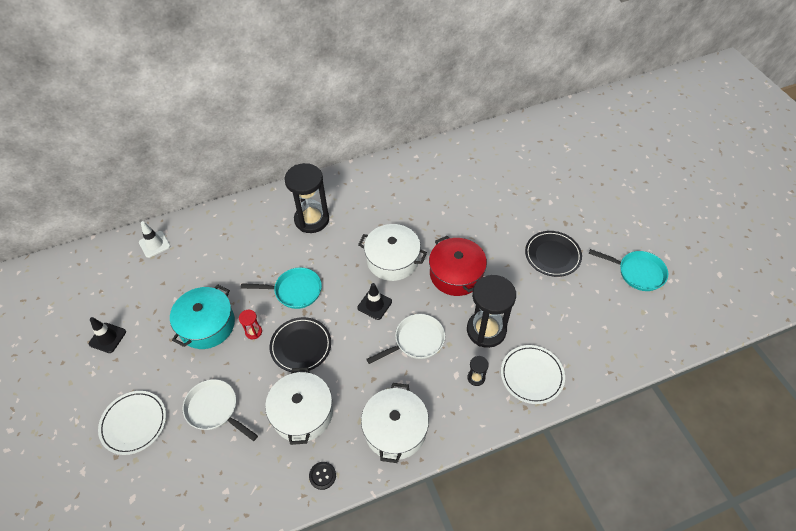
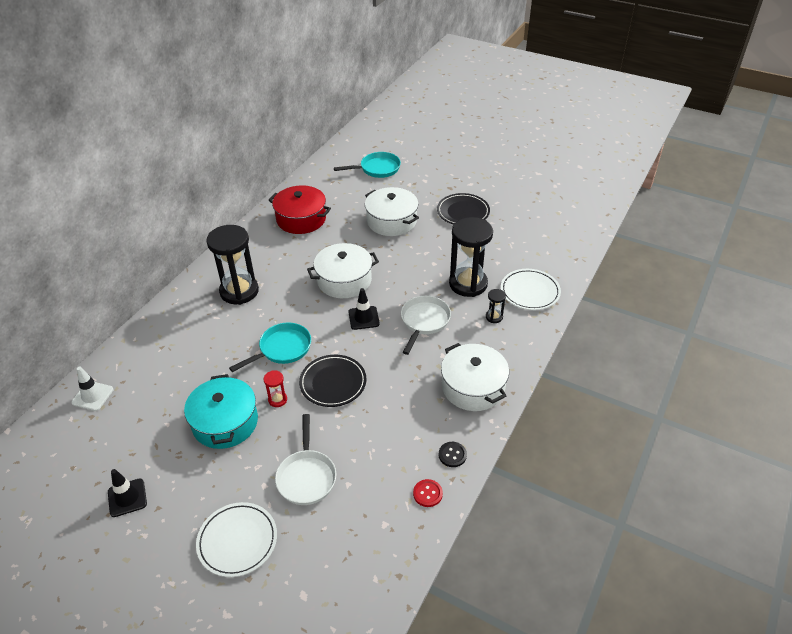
camera: 40 degrees left, 10 degrees down
white pan [183,379,258,441] -> white pan turned 90 degrees counterclockwise [275,414,336,505]
white pot [265,367,333,445] -> white pot moved to [365,187,419,236]
red pot [429,236,487,296] -> red pot moved to [269,185,331,234]
turquoise pan [589,249,668,291] -> turquoise pan moved to [334,152,401,178]
none -> red button [413,479,443,507]

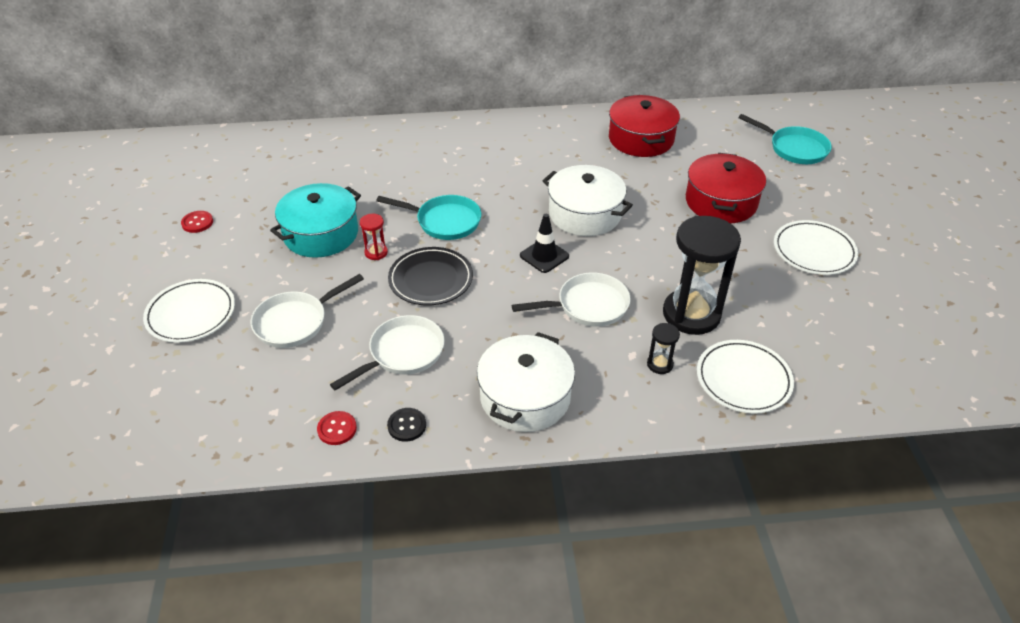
camera: 55 degrees right, 0 degrees up
white traffic cone [71,367,113,411] -> none
black traffic cone [108,469,147,517] -> red button [181,211,213,233]
black hourglass [206,225,259,305] -> none
white pot [365,187,419,236] -> red pot [686,153,766,223]
black plate [437,193,490,225] -> white plate [774,220,858,275]
none -> white pan [330,315,445,391]

